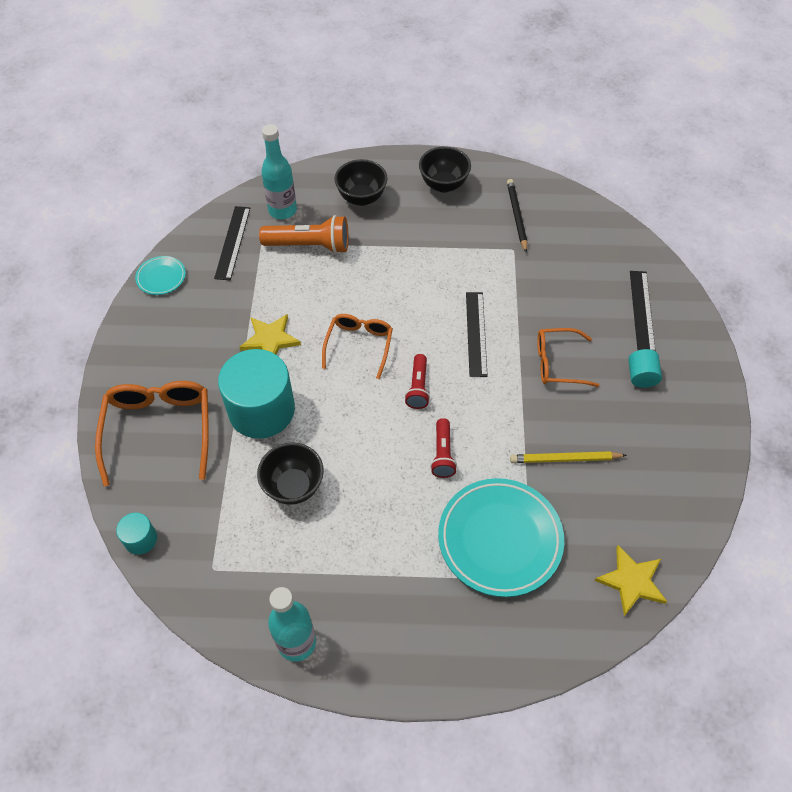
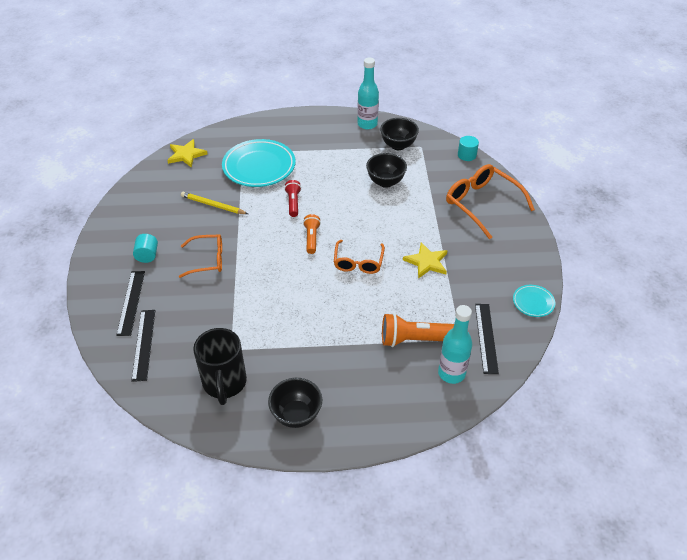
camera: 175 degrees right, 10 degrees down
orange glasses [95,381,209,486] -> orange glasses turned 150 degrees clockwise [446,164,535,239]
turquoise cylinder [218,349,295,439] -> none
black bowl [335,159,387,206] -> black bowl moved to [380,118,419,150]
red flashlight [405,354,430,409] -> orange flashlight [303,214,321,254]
black ruler [466,292,488,377] -> black ruler moved to [131,310,155,382]
black pencil [507,179,527,253] -> black mug [193,328,247,405]
yellow pencil [510,451,627,463] -> yellow pencil turned 150 degrees counterclockwise [181,192,248,214]

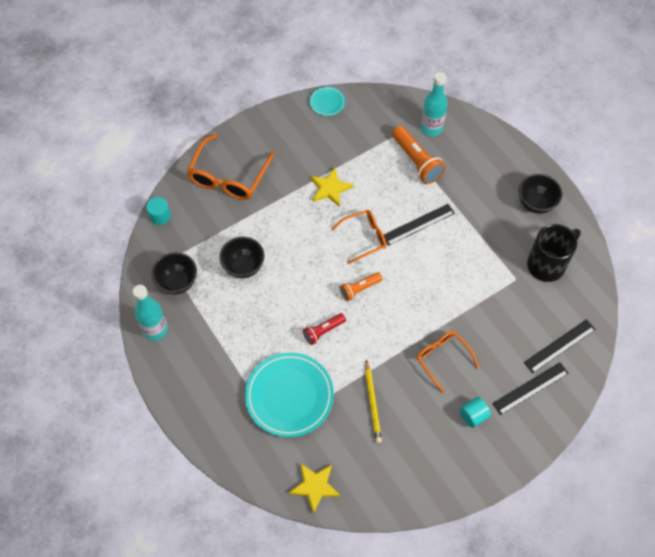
camera: 120 degrees left, 15 degrees up
black ruler [475,304,499,374] -> black ruler moved to [384,204,455,246]

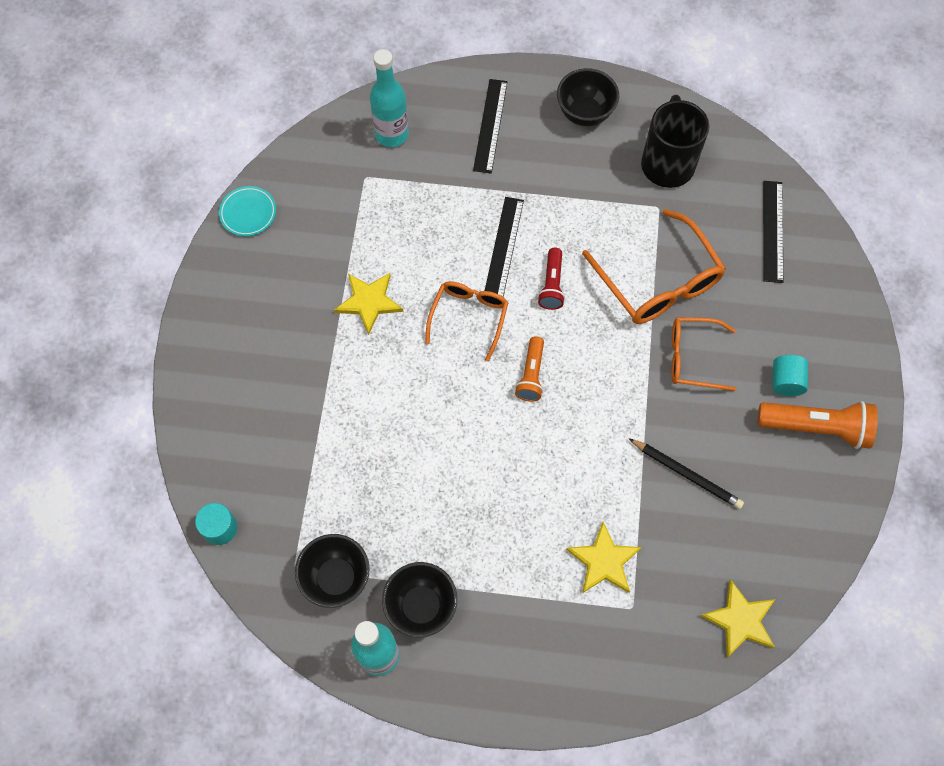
camera: 50 degrees left, 5 degrees up
orange glasses [187,134,274,200] -> orange glasses moved to [582,209,726,324]
black bowl [219,236,265,279] -> black bowl moved to [382,562,457,637]
turquoise plate [245,352,334,437] -> yellow star [566,522,642,593]
red flashlight [303,313,346,345] -> red flashlight moved to [538,248,565,310]
yellow pencil [365,359,382,443] -> black pencil [629,438,744,509]
orange flashlight [392,126,446,184] -> orange flashlight moved to [758,401,878,449]
black ruler [492,362,569,415] -> black ruler moved to [473,79,508,174]

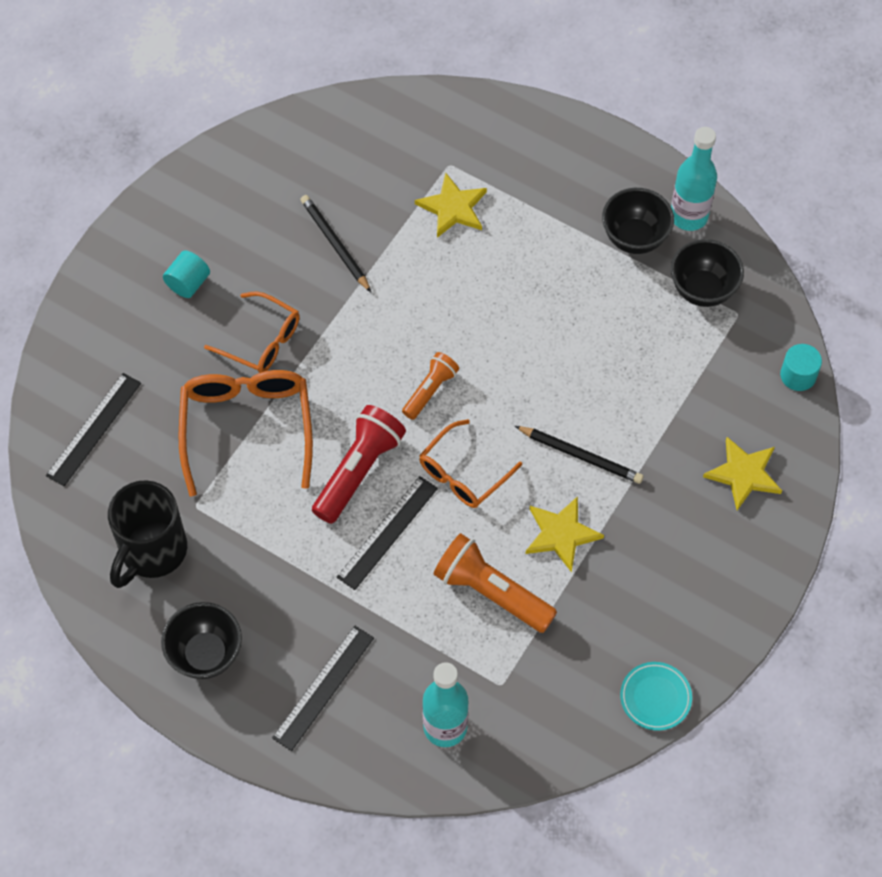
camera: 155 degrees left, 5 degrees down
red flashlight [538,248,565,310] -> red flashlight [312,405,406,524], size x1.67
yellow star [700,580,775,657] -> yellow star moved to [703,437,782,510]
orange flashlight [758,401,878,449] -> orange flashlight moved to [433,533,557,633]
none -> black pencil [515,426,643,484]

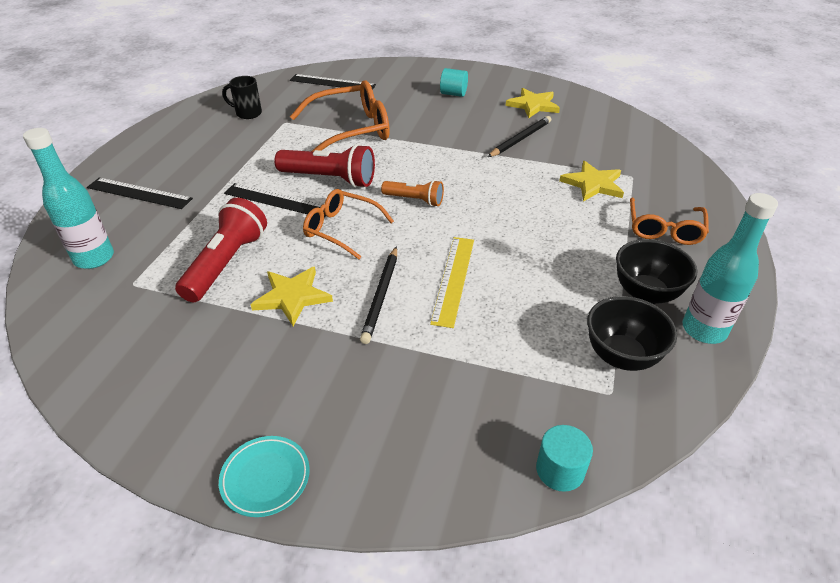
camera: 75 degrees right, 20 degrees down
black mug [108,480,187,588] -> black mug [222,76,262,119], size x0.56
black bowl [161,602,242,679] -> none
orange glasses [204,291,300,373] -> orange glasses moved to [630,197,709,245]
orange flashlight [433,533,557,633] -> red flashlight [175,198,267,302]
turquoise plate [620,662,692,731] -> turquoise plate moved to [219,436,310,517]
yellow star [703,437,782,510] -> yellow star moved to [505,88,560,118]
none -> yellow ruler [430,237,474,328]

